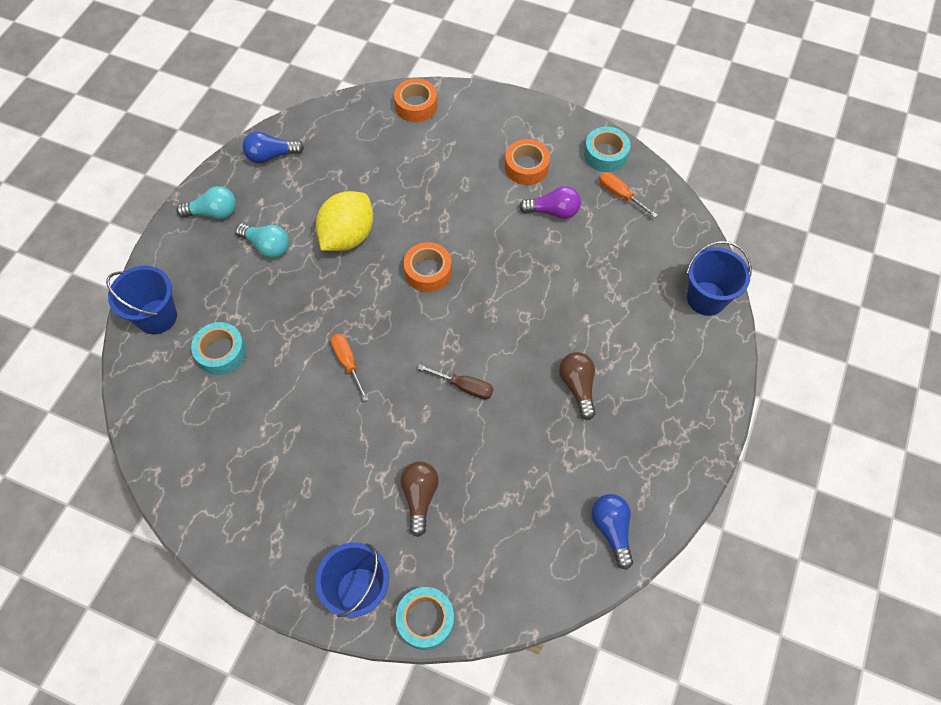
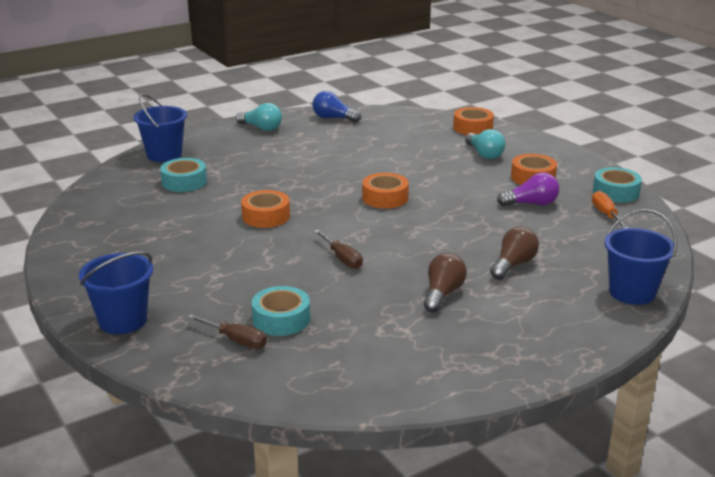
camera: 35 degrees right, 35 degrees down
turquoise light bulb [236,223,289,258] -> turquoise light bulb moved to [465,129,505,159]
yellow lemon [316,191,373,251] -> none
orange screwdriver [331,334,369,401] -> orange tape [241,190,290,228]
turquoise tape [396,587,454,650] -> turquoise tape moved to [252,286,310,336]
brown light bulb [400,462,439,537] -> brown light bulb moved to [490,227,539,280]
purple light bulb [519,186,581,219] -> purple light bulb turned 45 degrees counterclockwise [497,172,559,206]
blue light bulb [591,494,633,570] -> none
none -> brown screwdriver [187,314,267,349]

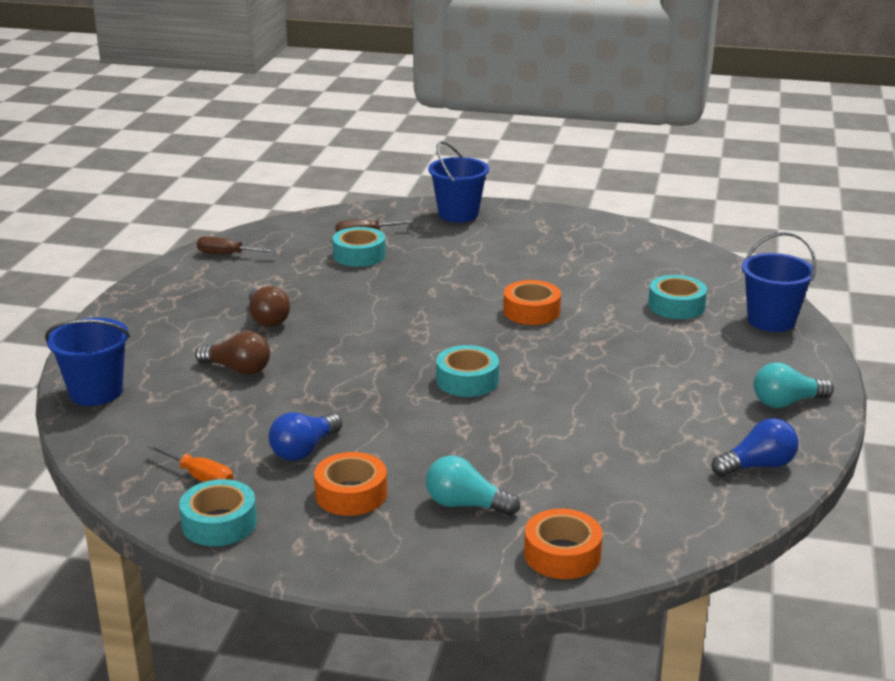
camera: 135 degrees right, 0 degrees up
brown screwdriver [314,230,363,269] -> brown screwdriver moved to [197,236,277,254]
orange tape [362,173,409,209] -> turquoise tape [436,345,499,397]
brown light bulb [490,227,539,280] -> brown light bulb turned 60 degrees counterclockwise [195,331,270,375]
purple light bulb [497,172,559,206] -> blue light bulb [268,412,342,461]

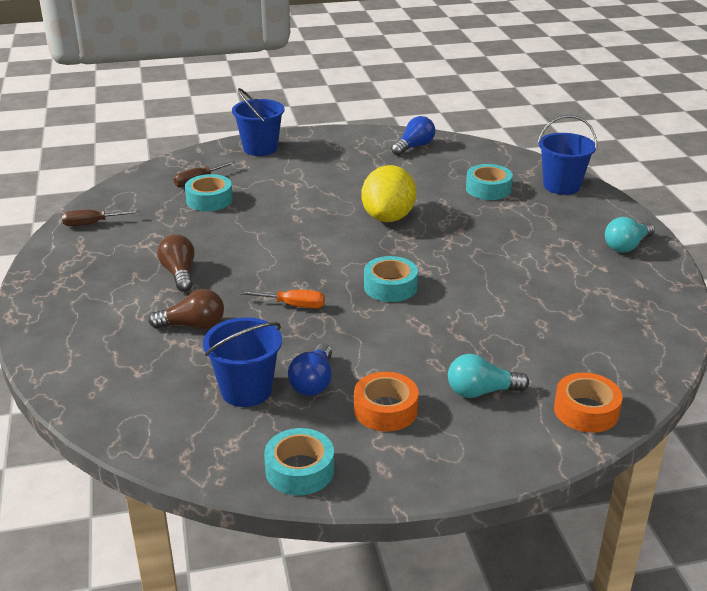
camera: 25 degrees left, 5 degrees up
blue bucket [45,318,130,406] -> blue bucket moved to [203,317,282,407]
orange screwdriver [147,444,234,482] -> orange screwdriver moved to [239,290,325,308]
brown light bulb [249,286,290,327] -> brown light bulb turned 150 degrees counterclockwise [157,234,195,292]
orange tape [503,280,561,325] -> yellow lemon [362,165,416,222]
blue light bulb [711,418,799,477] -> blue light bulb moved to [391,116,435,156]

